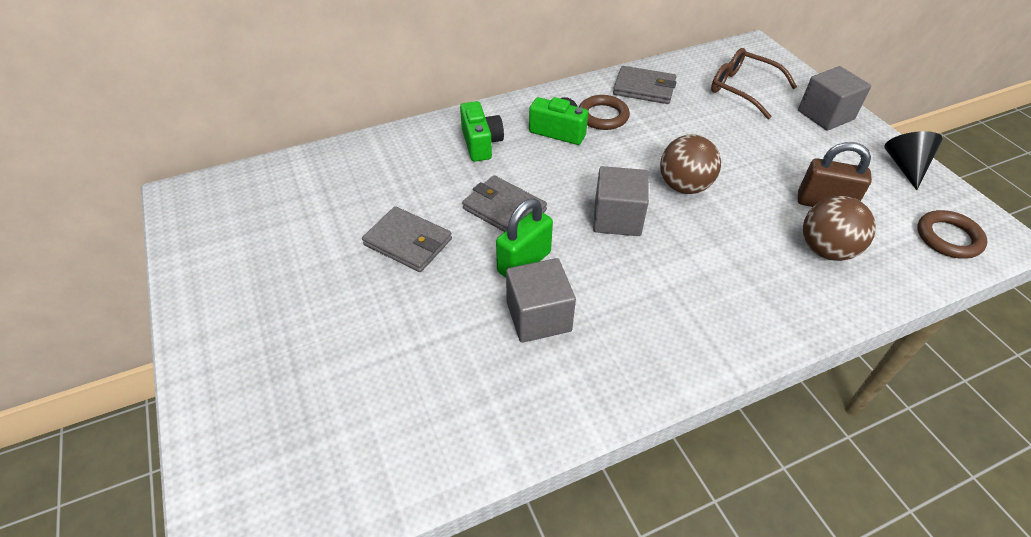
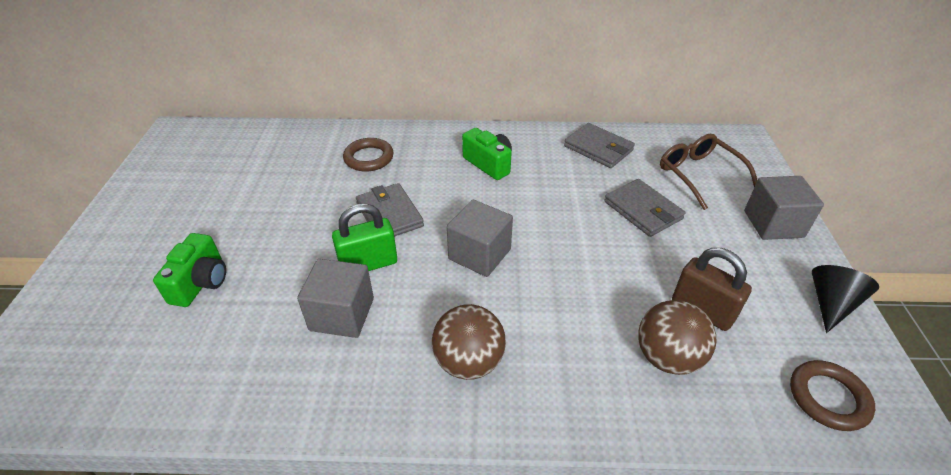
camera: 25 degrees right, 5 degrees down
grey wallet [362,206,452,272] -> grey wallet moved to [604,179,685,237]
green camera [460,101,504,162] -> green camera moved to [153,233,226,307]
brown ring [579,95,630,130] -> brown ring moved to [343,138,394,172]
brown ball [660,134,721,194] -> brown ball moved to [432,304,506,380]

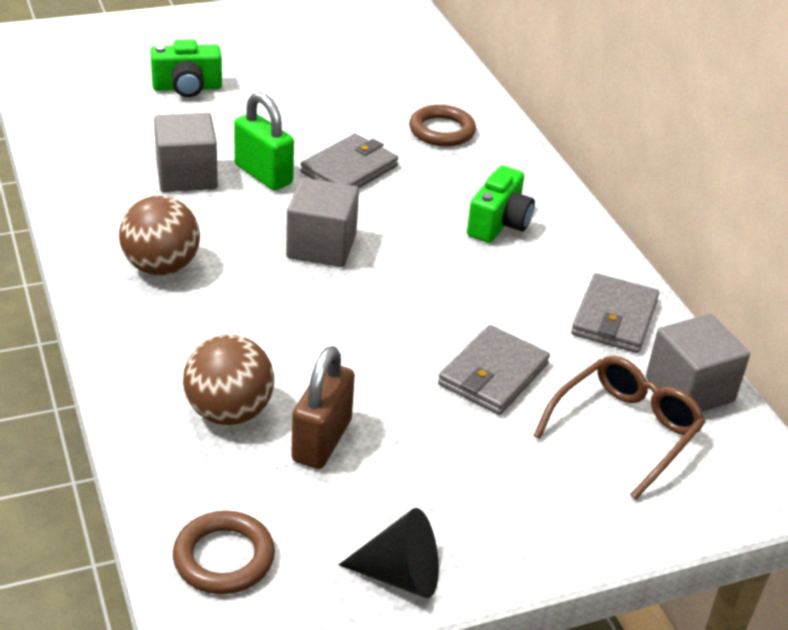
camera: 65 degrees right, 5 degrees down
grey cube [744,176,824,240] -> grey cube moved to [646,314,750,412]

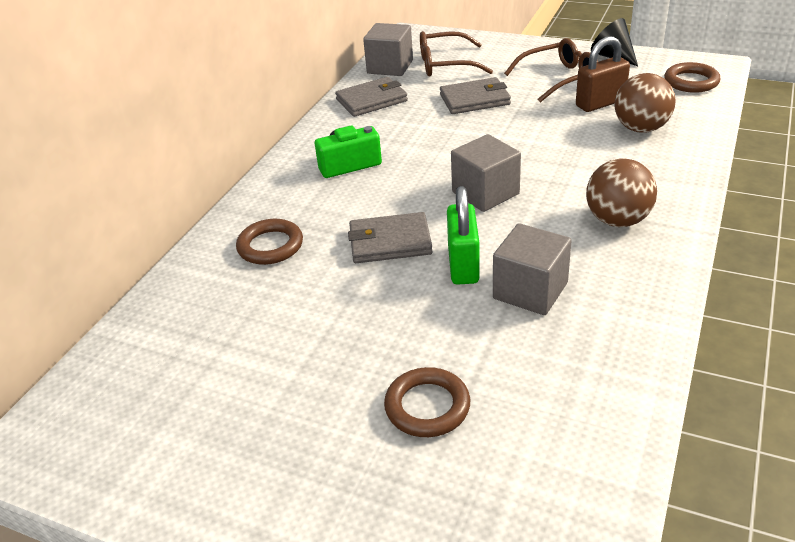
camera: 130 degrees left, 0 degrees up
green camera [150,39,222,97] -> brown ring [384,367,470,437]
none -> brown glasses [504,38,598,103]

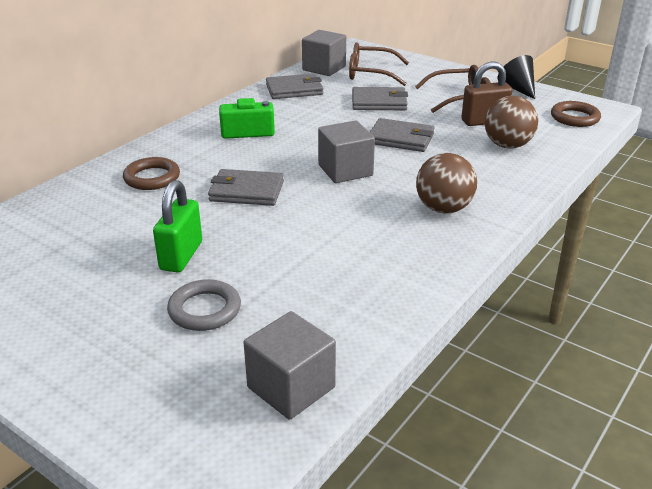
camera: 10 degrees right, 5 degrees down
brown ring [384,367,470,437] -> grey ring [167,279,241,331]
green padlock [447,186,480,285] -> green padlock moved to [153,180,202,273]
grey cube [493,223,572,315] -> grey cube moved to [244,311,336,420]
none -> grey wallet [370,118,434,152]

